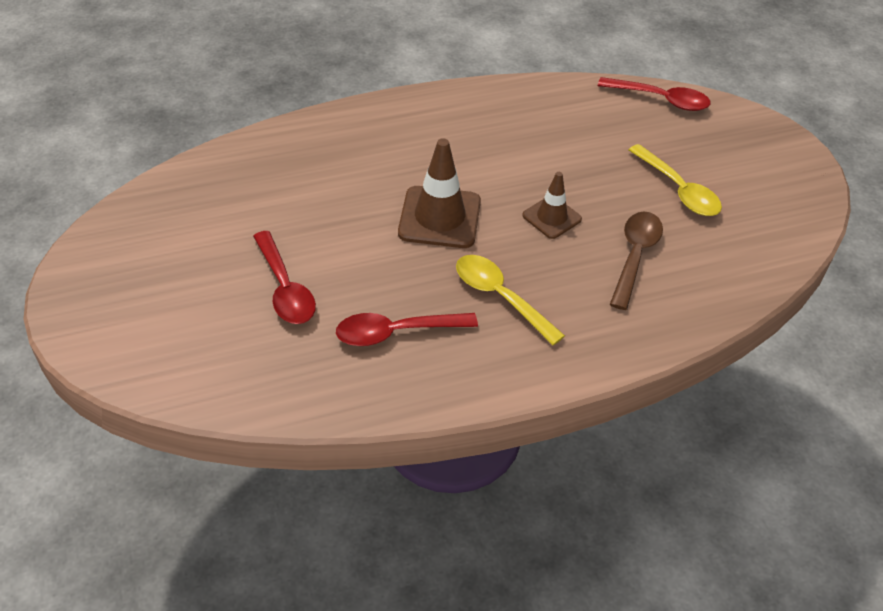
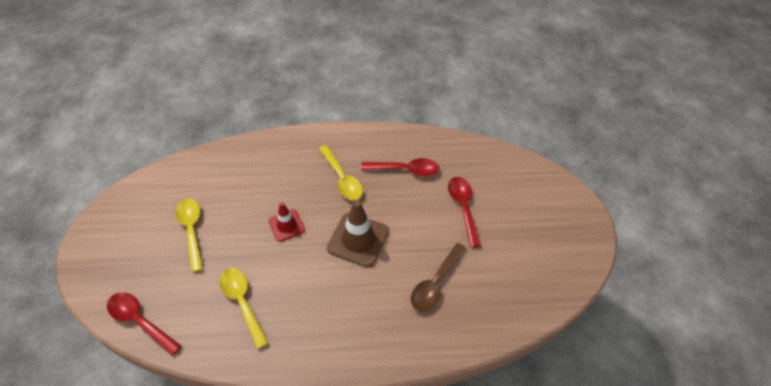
camera: 165 degrees left, 5 degrees up
brown traffic cone [522,172,582,239] -> red traffic cone [269,202,305,242]
brown spoon [610,211,663,310] -> brown spoon moved to [411,243,466,311]
none -> yellow spoon [219,268,269,349]

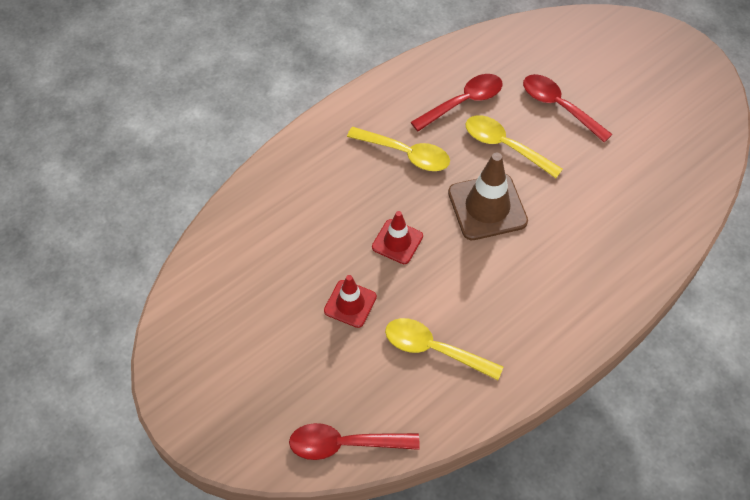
camera: 35 degrees left, 5 degrees up
yellow spoon [175,198,203,272] -> yellow spoon moved to [466,115,563,178]
brown spoon [411,243,466,311] -> none
none -> red traffic cone [324,275,377,328]

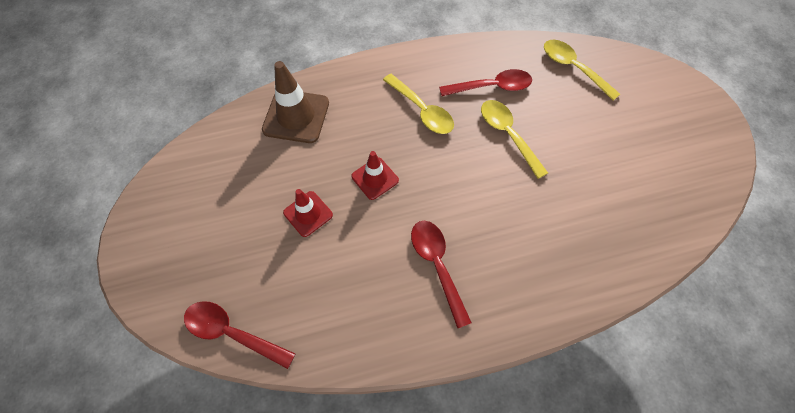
camera: 25 degrees right, 5 degrees up
yellow spoon [385,318,503,380] -> yellow spoon moved to [544,40,620,101]
brown traffic cone [448,153,528,240] -> brown traffic cone moved to [262,61,329,143]
red spoon [523,74,613,143] -> red spoon moved to [411,221,472,328]

